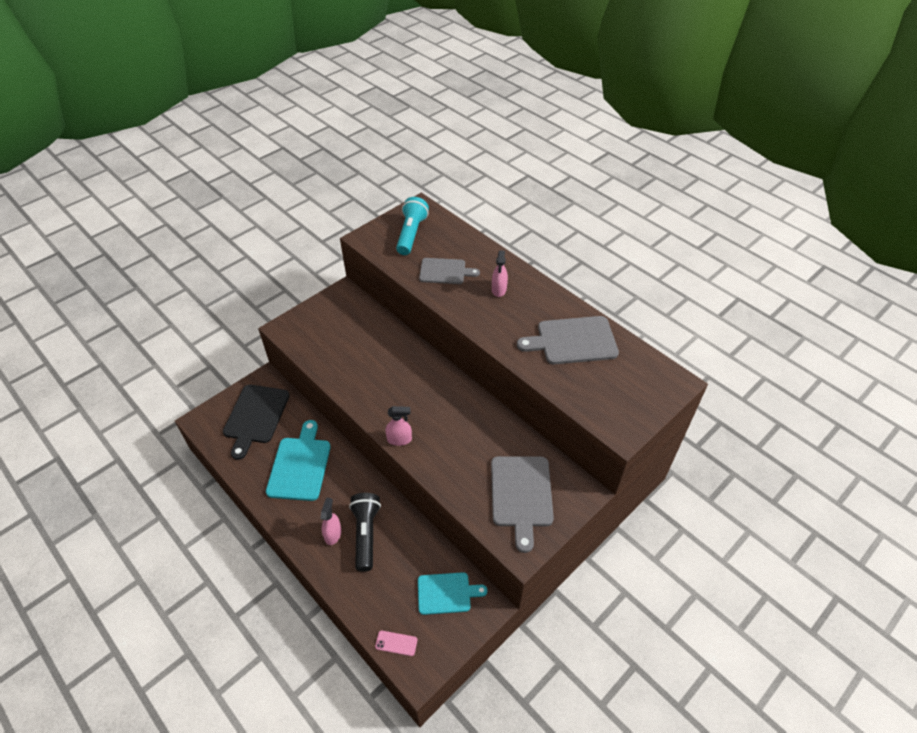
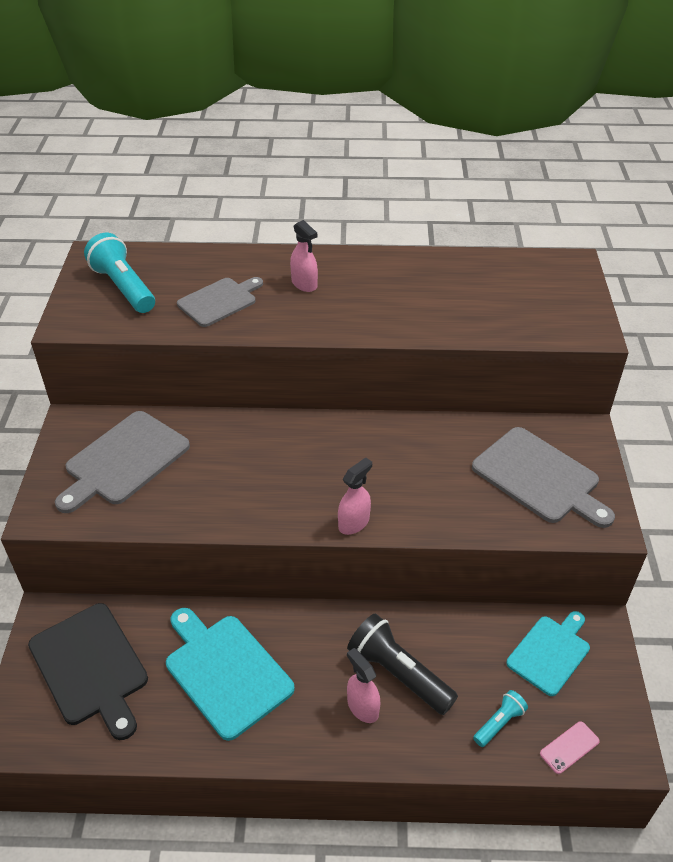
camera: 45 degrees left, 5 degrees down
grey cutting board [517,316,619,364] -> grey cutting board moved to [55,411,190,513]
none -> turquoise flashlight [473,690,528,747]

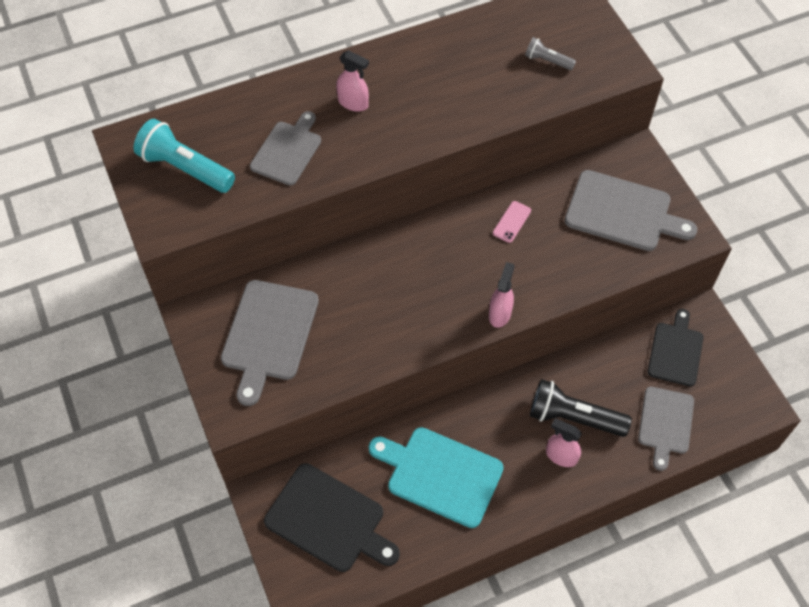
camera: 25 degrees left, 15 degrees up
turquoise flashlight [473,690,528,747] -> grey cutting board [638,387,694,471]
turquoise cutting board [506,611,590,696] -> black cutting board [648,309,703,387]
pink phone [540,721,600,774] -> pink phone moved to [493,201,531,243]
none -> grey flashlight [525,37,576,70]

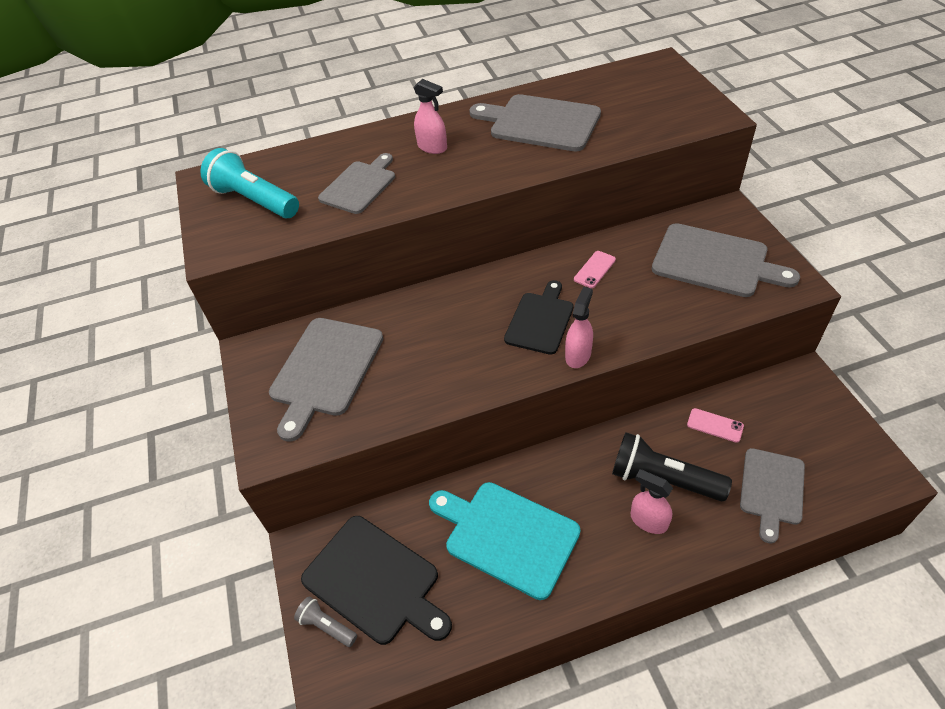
camera: 10 degrees right, 10 degrees down
grey flashlight [525,37,576,70] -> grey flashlight moved to [294,596,357,647]
black cutting board [648,309,703,387] -> black cutting board moved to [504,280,573,355]
none -> grey cutting board [470,94,601,151]
none -> pink phone [687,408,744,443]

